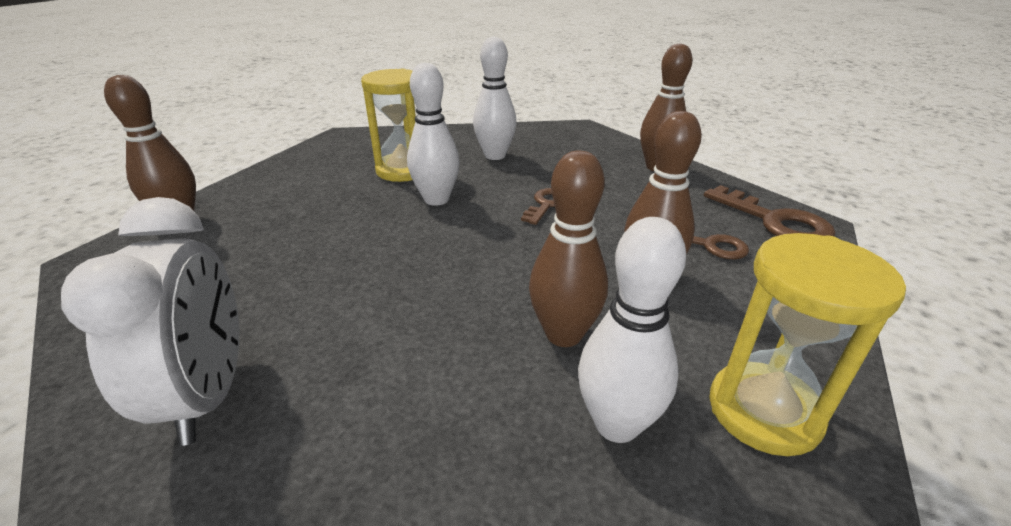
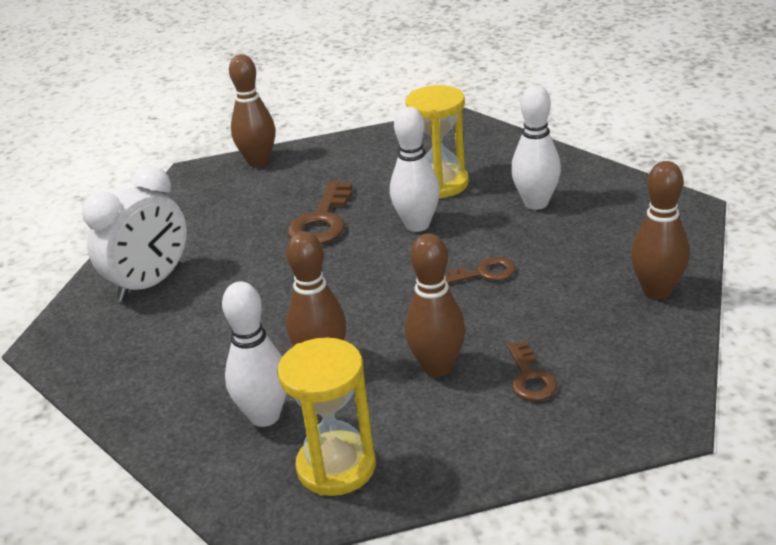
camera: 55 degrees right, 0 degrees up
brown key [704,185,835,237] -> brown key moved to [287,181,352,244]

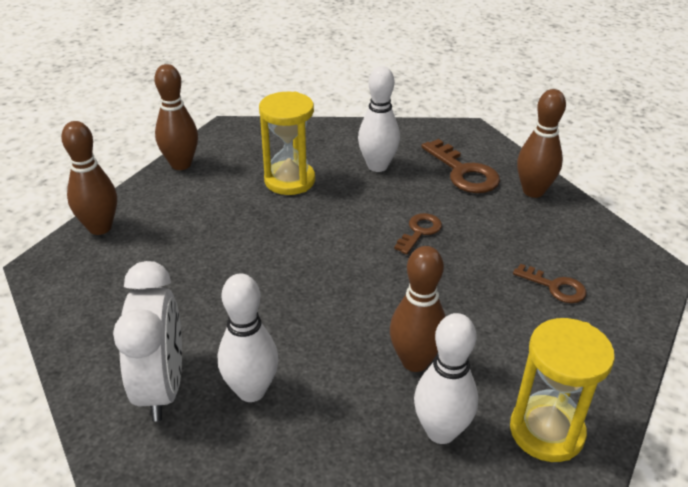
camera: 50 degrees left, 5 degrees up
brown key [287,181,352,244] -> brown key moved to [421,139,500,193]
white bowling pin [390,107,440,232] -> white bowling pin moved to [218,274,279,402]
brown bowling pin [405,234,465,377] -> brown bowling pin moved to [155,64,198,170]

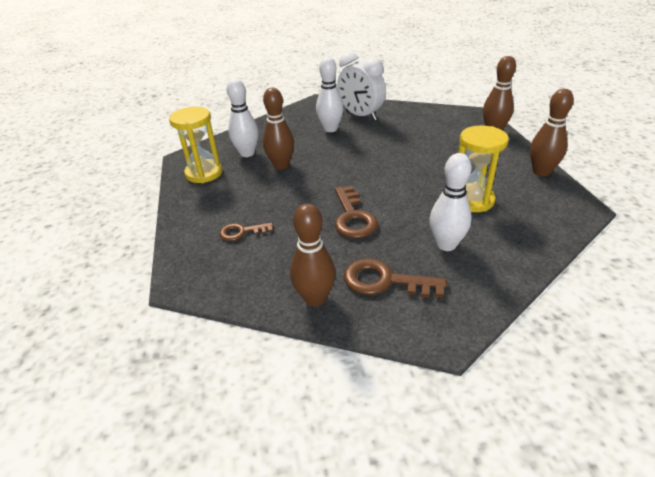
camera: 140 degrees right, 0 degrees up
brown key [394,213,442,254] -> brown key [334,186,378,238], size x1.63

